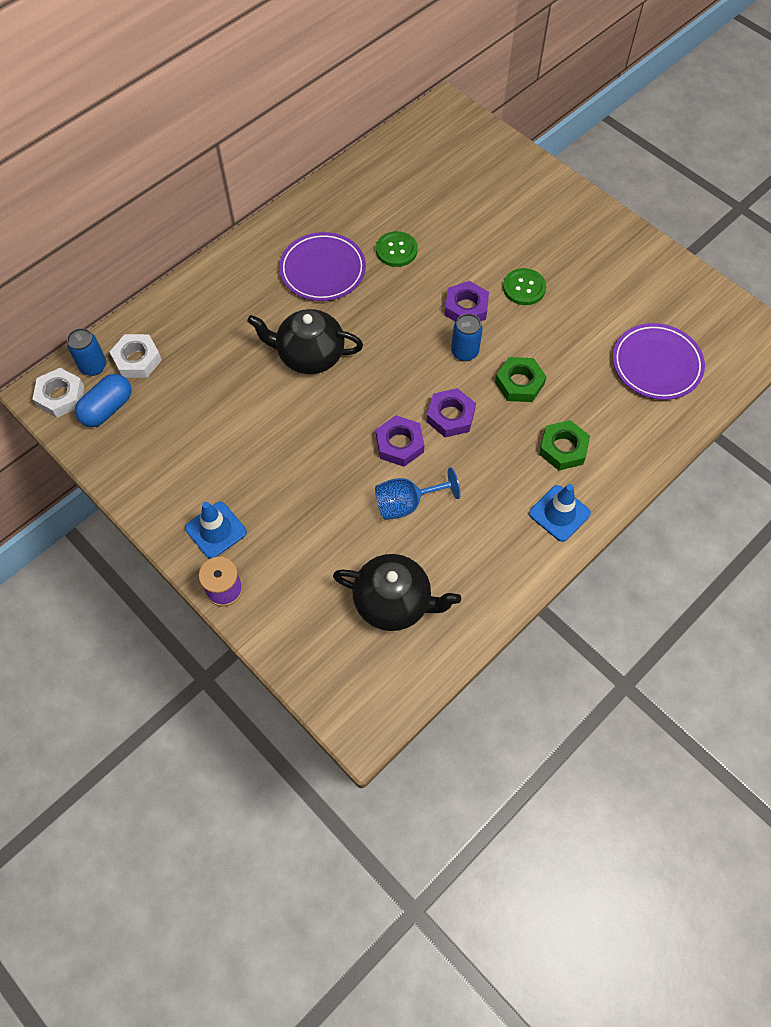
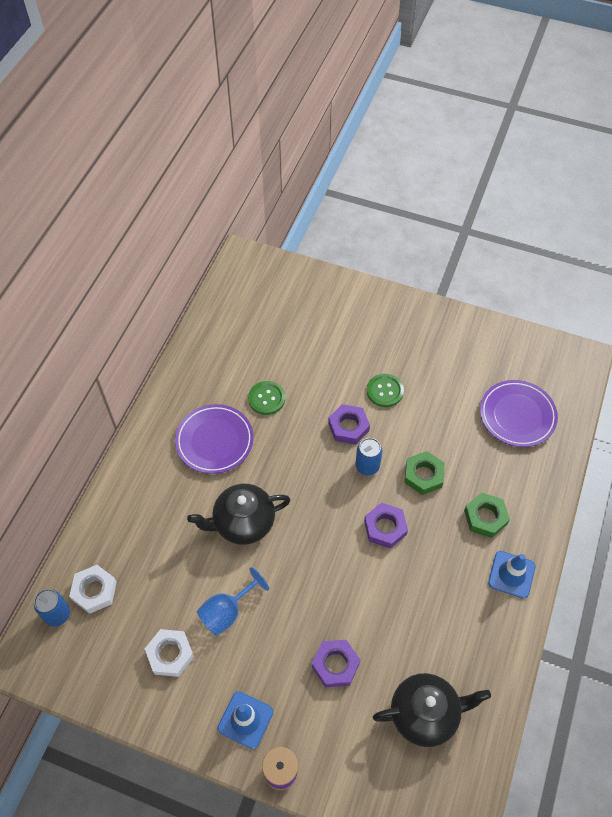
camera: 25 degrees left, 5 degrees down
white nut [32,368,84,418] -> white nut moved to [145,629,194,677]
blue capsule [75,374,131,427] -> none
blue goblet [375,467,461,520] -> blue goblet moved to [197,567,269,636]
purple nut [376,415,424,467] -> purple nut moved to [312,640,360,687]

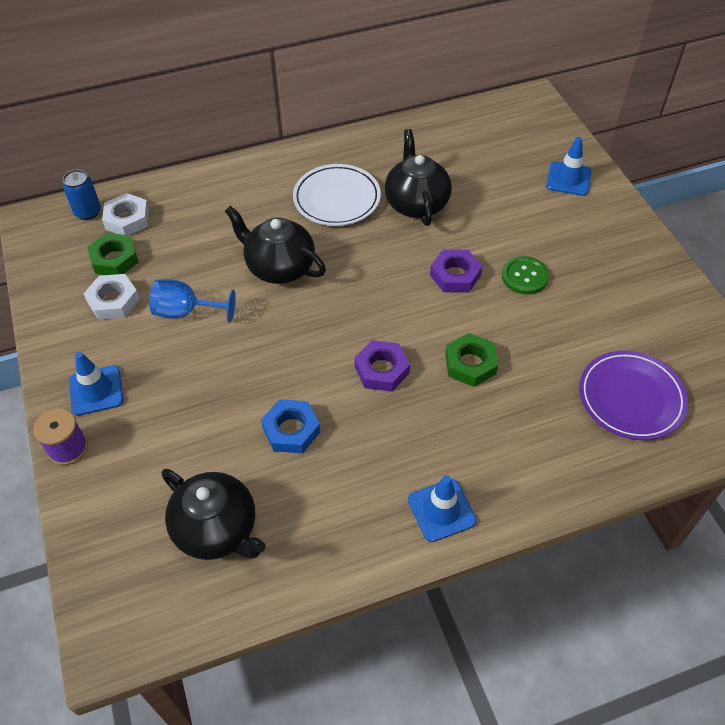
camera: 50 degrees right, 5 degrees down
purple plate [175,404,254,474] -> white plate [293,164,381,226]
green button [248,381,285,415] -> black teapot [385,129,452,226]
purple nut [312,640,360,687] -> none
blue can [355,438,382,475] -> none
green nut [464,493,510,538] -> green nut moved to [87,233,139,275]
none -> blue nut [261,399,320,453]
none -> blue traffic cone [546,137,592,196]

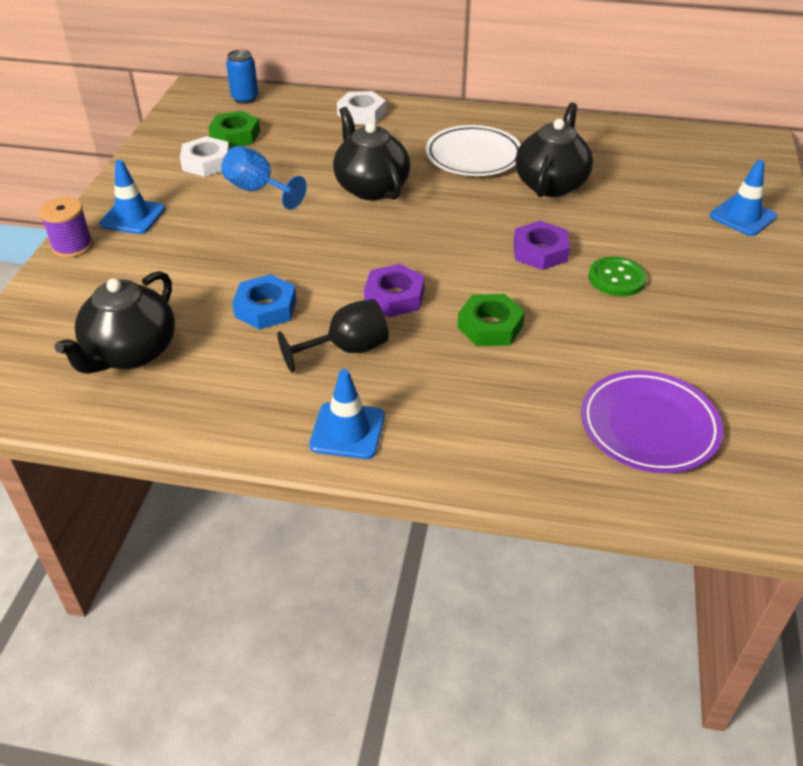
camera: 30 degrees right, 10 degrees down
white nut [102,193,149,235] -> white nut moved to [337,91,386,125]
black teapot [162,469,266,560] -> black teapot turned 45 degrees clockwise [55,271,175,374]
none -> black goblet [277,299,389,373]

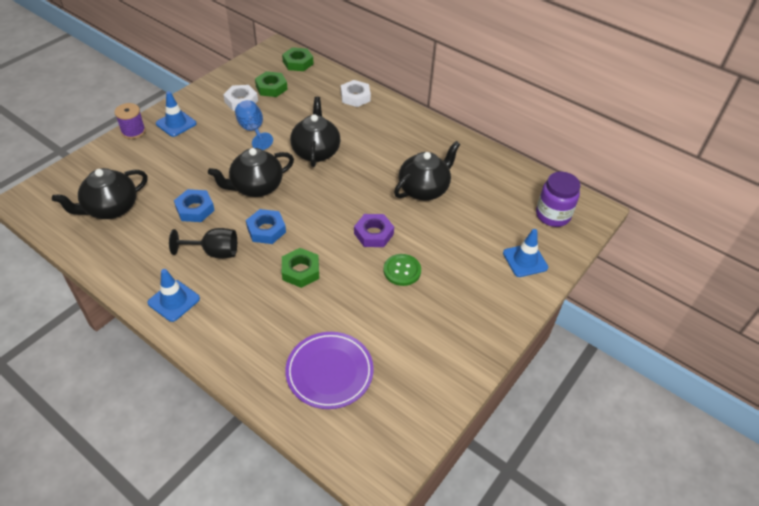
camera: 25 degrees right, 5 degrees up
blue can [226,50,258,104] -> green nut [282,47,314,71]
purple nut [364,264,425,317] -> blue nut [246,209,286,244]
white plate [426,125,521,176] -> none
none -> black teapot [208,148,294,197]
none -> purple jar [536,172,580,227]

